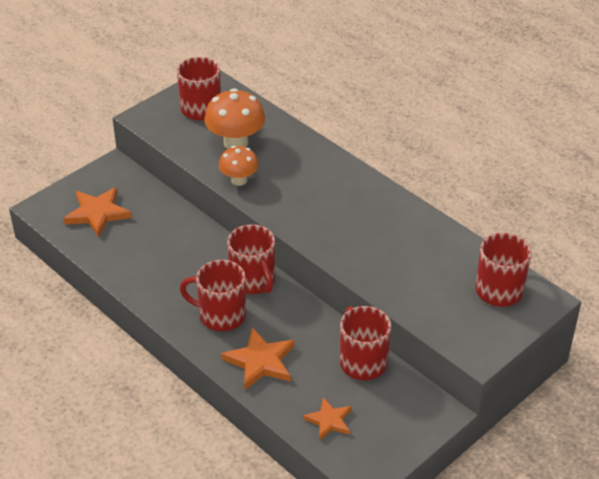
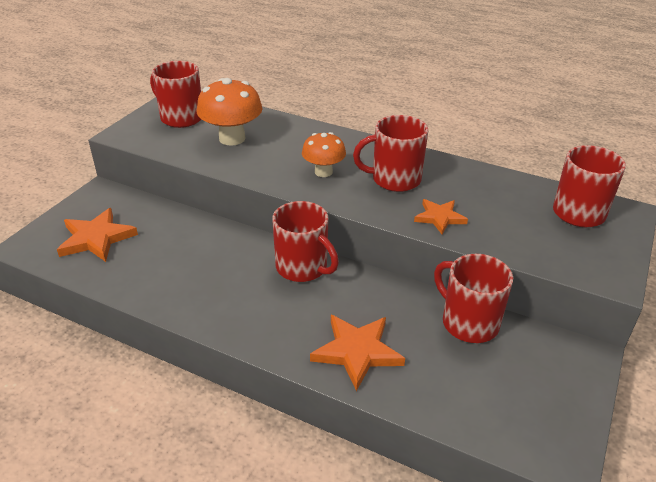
camera: 20 degrees left, 5 degrees down
red mug [180,260,246,331] -> red mug moved to [353,115,429,192]
orange mushroom [219,146,259,186] -> orange mushroom moved to [302,132,346,177]
orange star [303,397,352,440] -> orange star moved to [414,199,468,234]

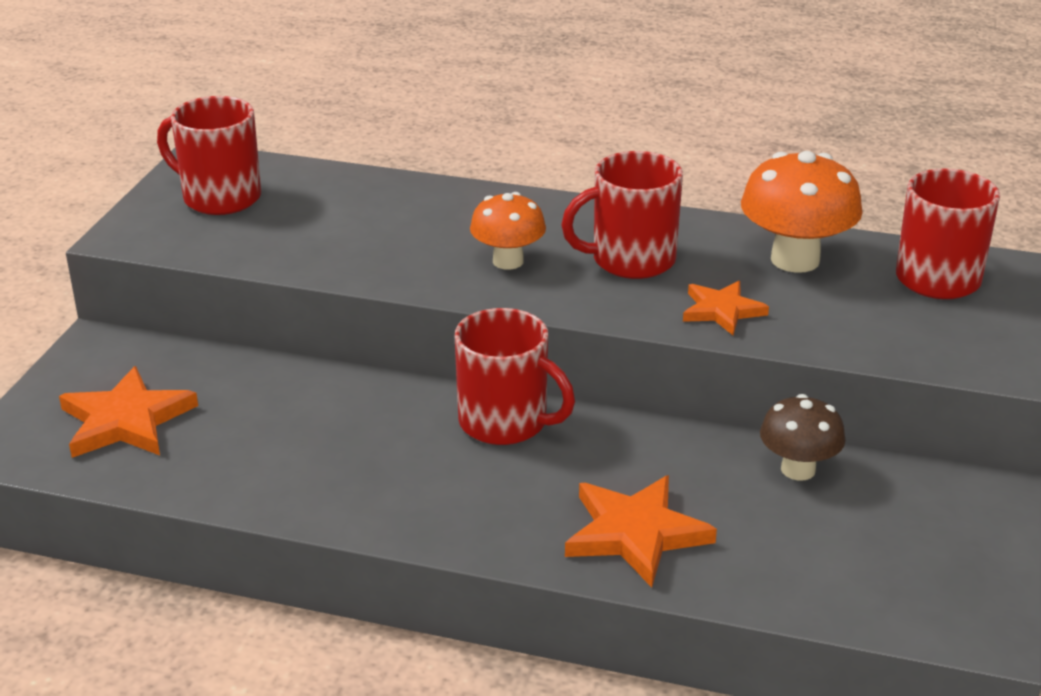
camera: 10 degrees left, 5 degrees down
orange mushroom [197,78,263,146] -> orange mushroom moved to [741,151,863,273]
red mug [434,254,513,343] -> brown mushroom [760,394,845,481]

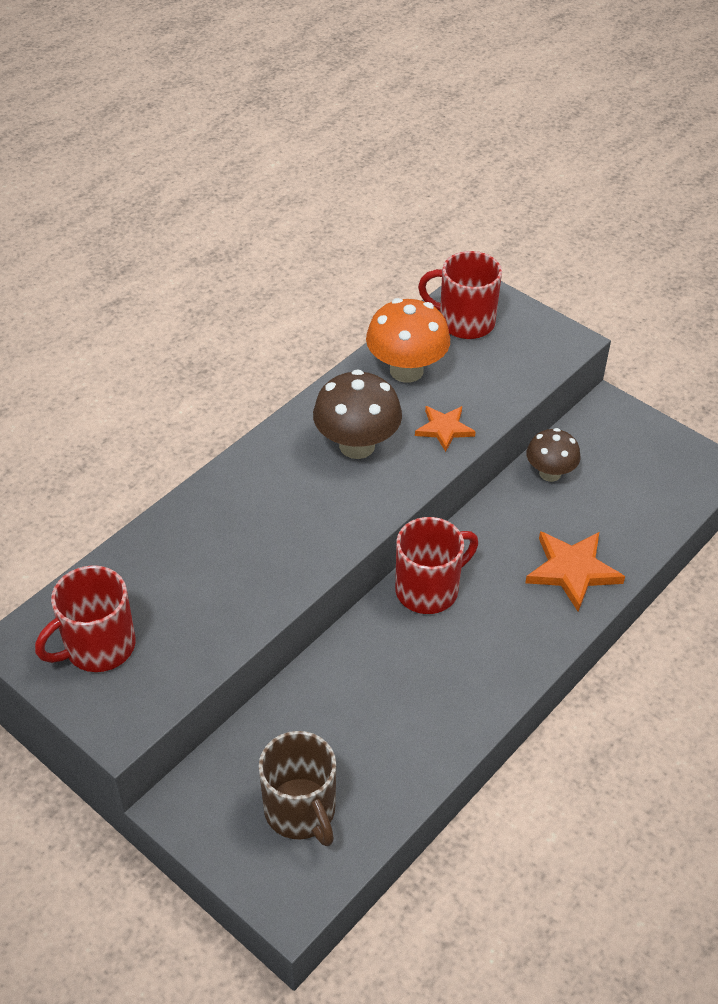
camera: 65 degrees left, 15 degrees up
orange star [59,366,198,458] -> brown mug [258,731,336,846]
orange mushroom [470,192,546,270] -> none
red mug [561,151,683,279] -> brown mushroom [313,369,402,459]

